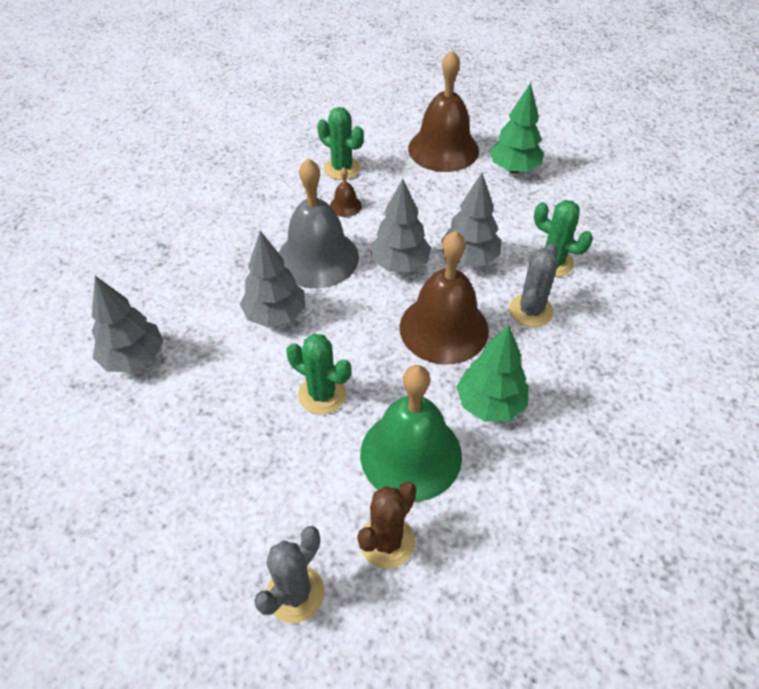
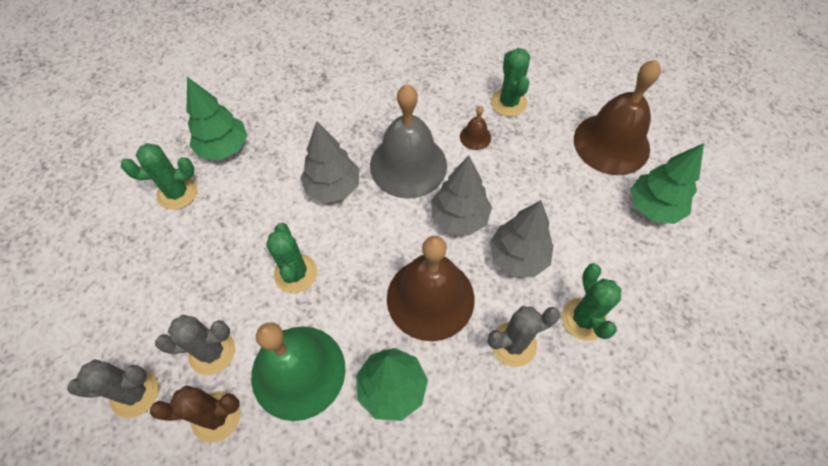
camera: 45 degrees right, 10 degrees up
grey tree [92,276,163,372] -> green tree [186,77,247,160]
none -> green cactus [121,143,197,210]
none -> grey cactus [155,315,235,375]

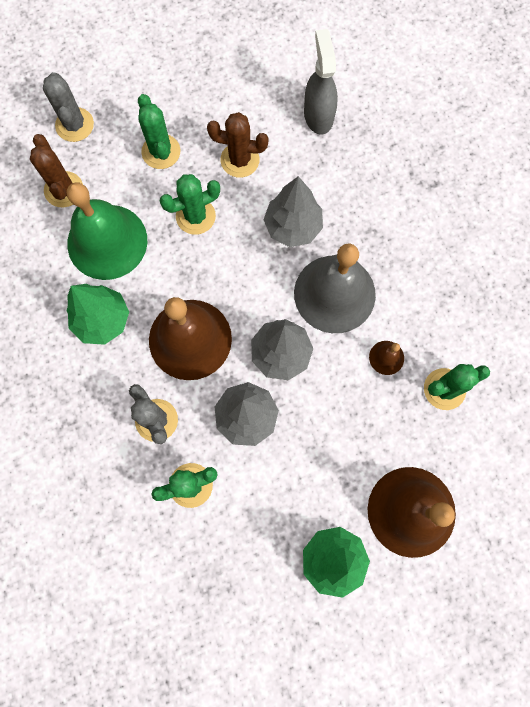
camera: 80 degrees right, 15 degrees up
green cactus [121,143,197,210] -> green cactus moved to [138,94,181,169]
grey cactus [155,315,235,375] -> none
green tree [186,77,247,160] -> grey spray bottle [304,29,338,135]
none -> brown cactus [207,112,269,178]

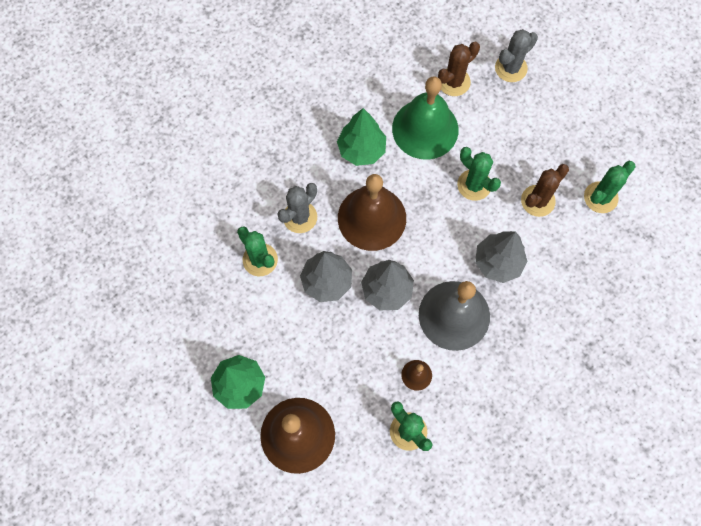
camera: 70 degrees right, 5 degrees down
green cactus [138,94,181,169] -> green cactus moved to [584,161,636,213]
brown cactus [207,112,269,178] -> brown cactus turned 60 degrees clockwise [521,164,569,217]
grey spray bottle [304,29,338,135] -> none

